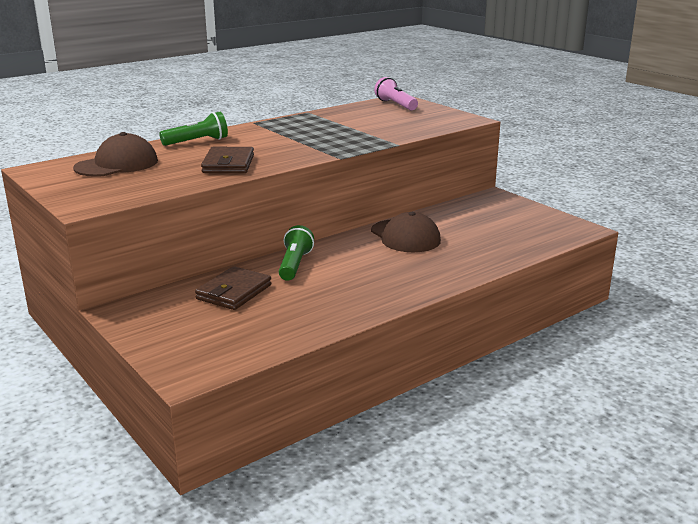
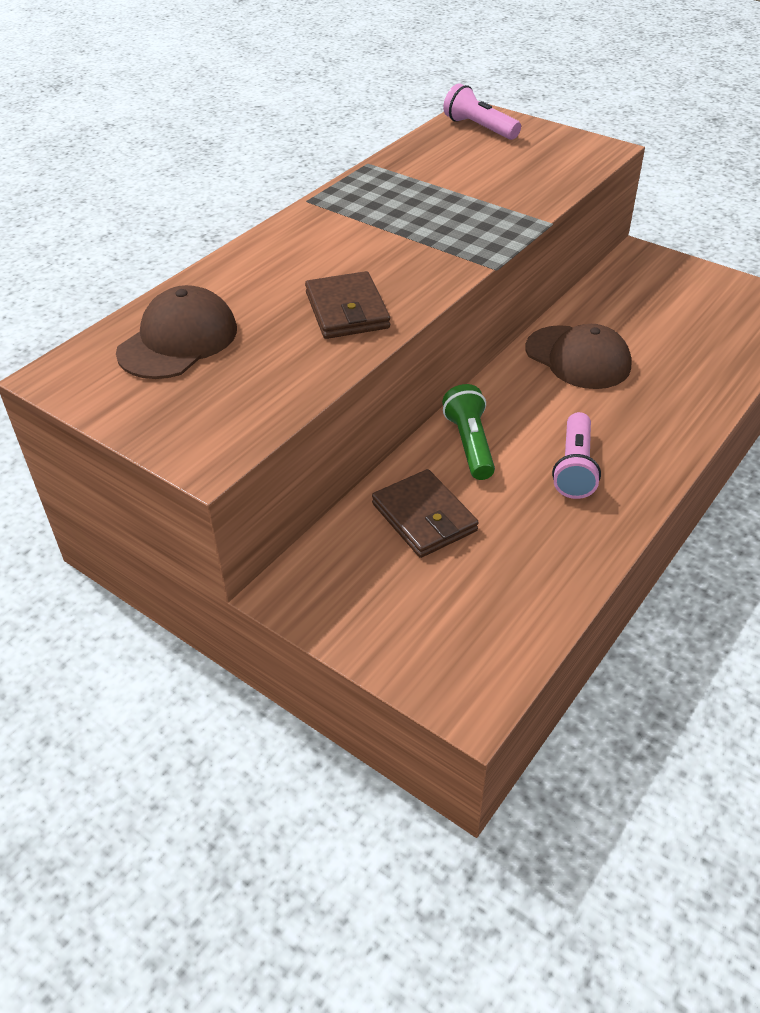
camera: 15 degrees left, 20 degrees up
green flashlight [159,112,228,146] -> none
brown wallet [195,266,271,310] -> brown wallet turned 45 degrees counterclockwise [372,469,479,558]
none -> pink flashlight [552,412,601,499]

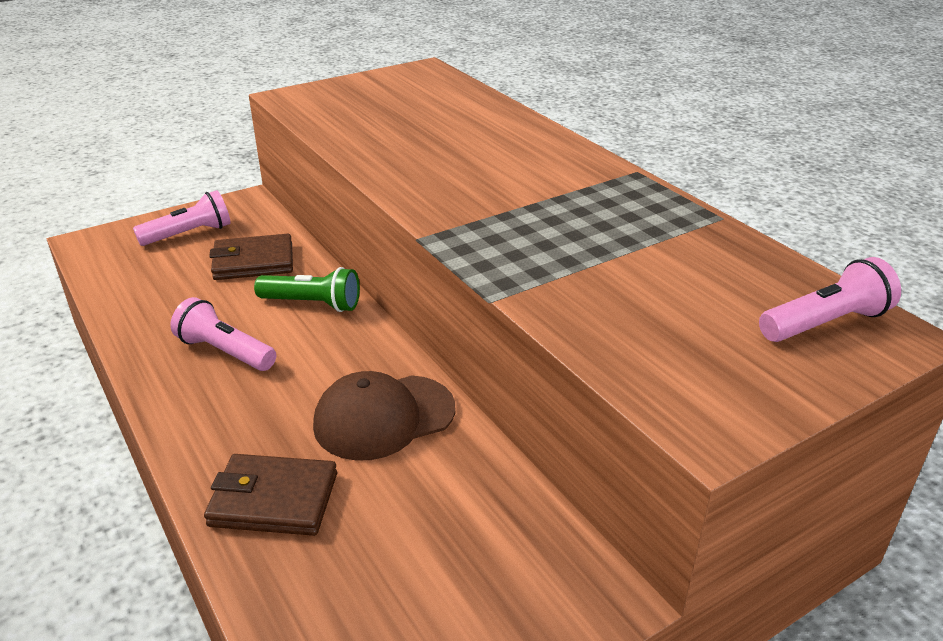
camera: 110 degrees right, 10 degrees down
brown cap [116,285,237,379] -> none
brown wallet [305,271,390,339] -> brown wallet moved to [204,454,337,536]
none -> pink flashlight [133,190,231,246]

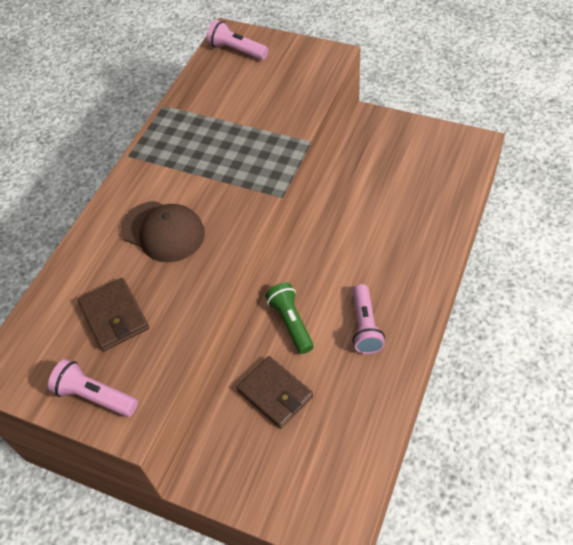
camera: 120 degrees left, 20 degrees up
pink flashlight [133,190,231,246] -> pink flashlight moved to [48,359,138,417]
brown wallet [204,454,337,536] -> brown wallet moved to [78,278,149,351]
brown cap [313,371,455,461] -> brown cap moved to [121,201,205,262]

